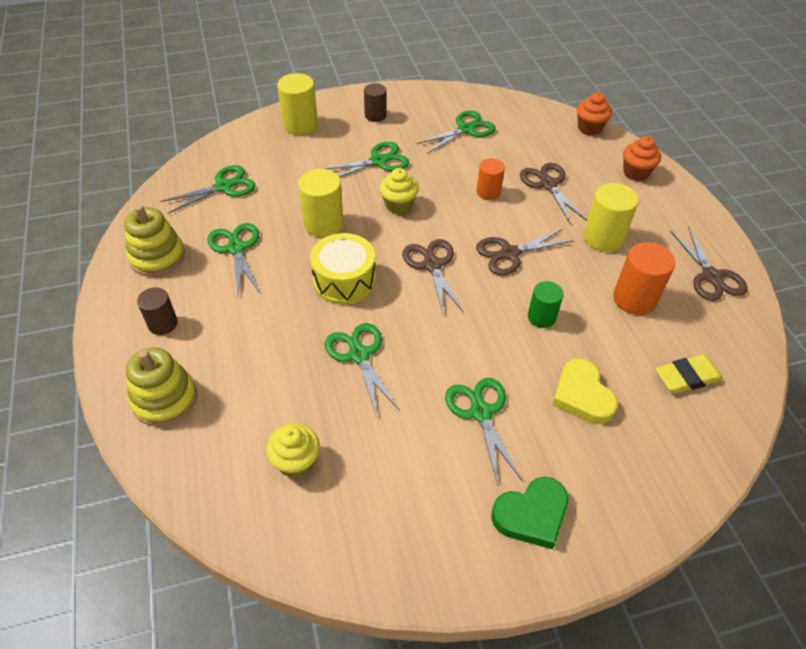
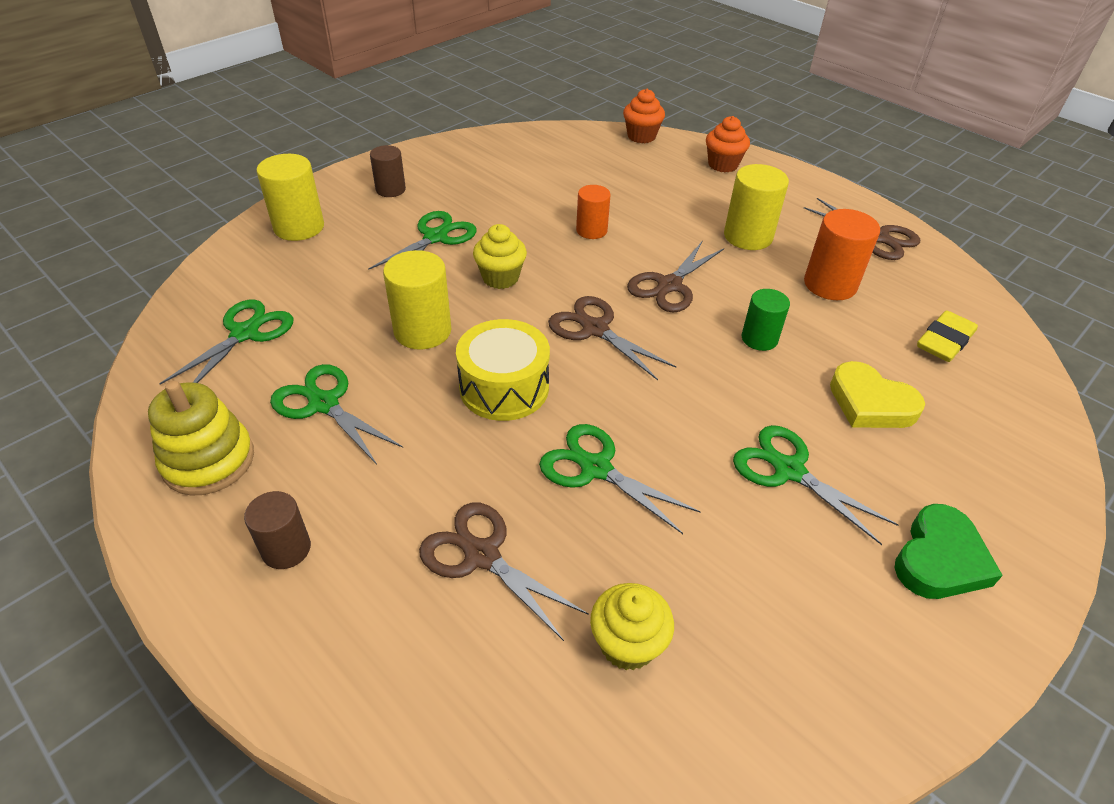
camera: 30 degrees left, 5 degrees down
yellow stacking toy [126,347,197,427] -> none
green scissors [416,111,496,154] -> none
brown scissors [520,163,587,225] -> brown scissors moved to [419,502,589,641]

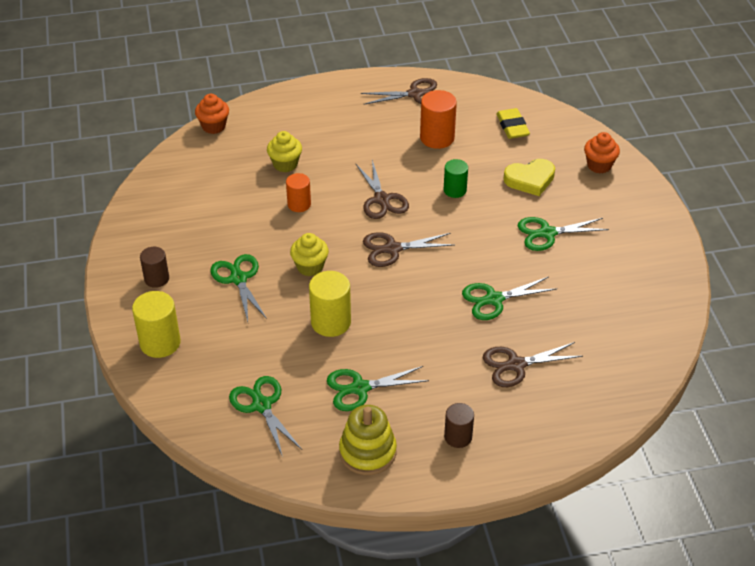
camera: 55 degrees left, 0 degrees up
yellow drum [456,319,550,421] -> none
yellow cupcake [590,583,674,671] -> yellow cupcake moved to [267,131,302,172]
orange cupcake [706,116,750,172] -> orange cupcake moved to [584,132,620,173]
yellow cylinder [724,164,789,250] -> none
green heart [894,504,1003,599] -> none

